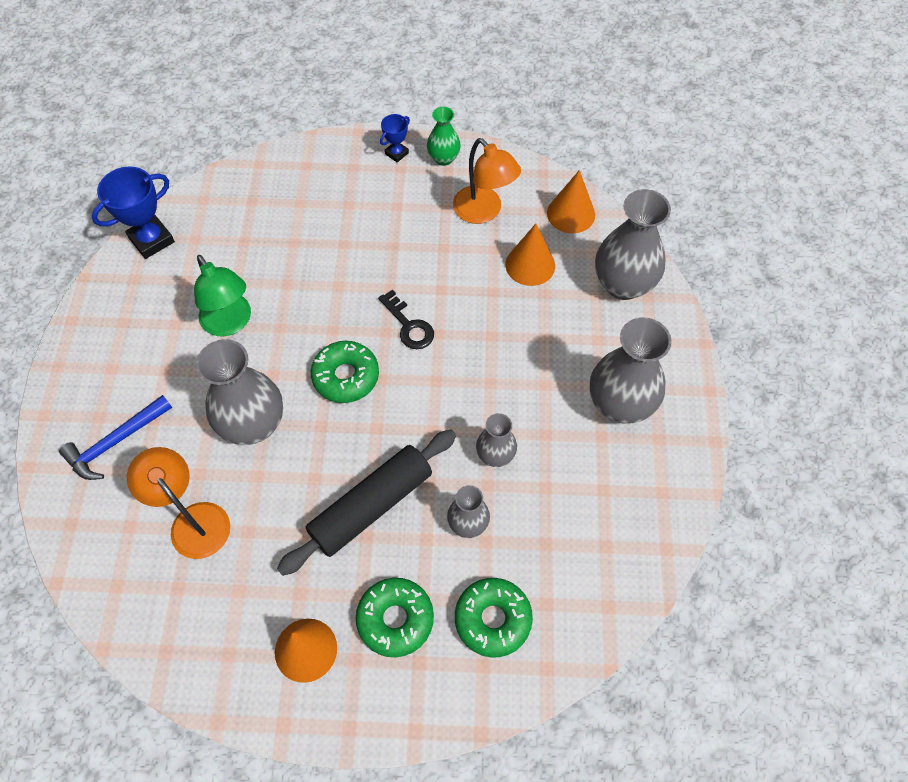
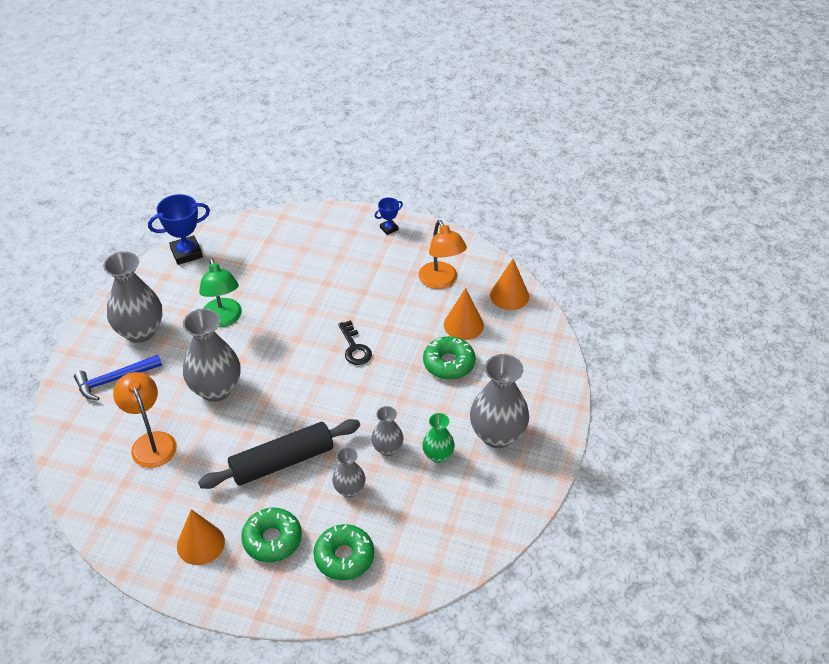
camera: 15 degrees right, 15 degrees down
green donut [311,341,379,403] -> green donut moved to [423,336,476,380]
green vase [427,107,461,166] -> green vase moved to [422,413,455,463]
grey vase [595,189,671,300] -> grey vase moved to [103,252,163,343]

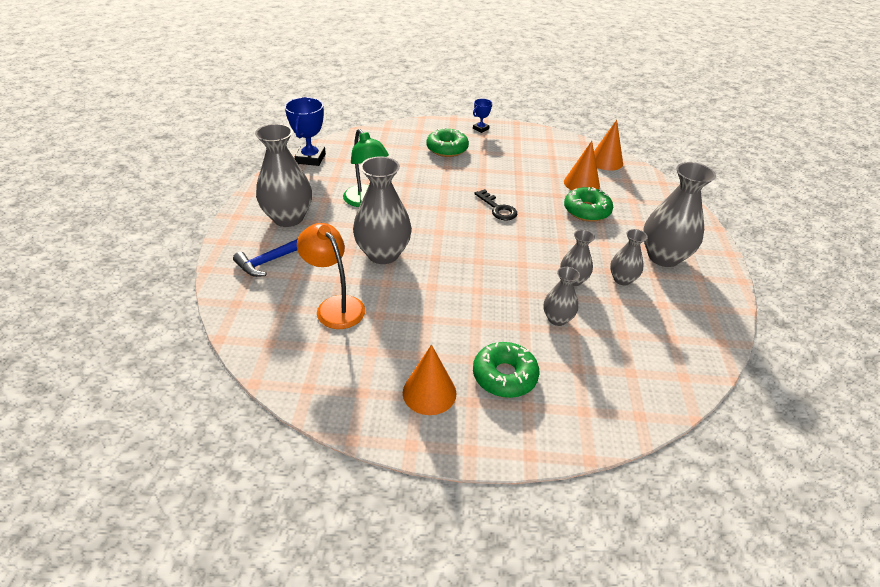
camera: 15 degrees left, 5 degrees down
blue trophy [148,194,210,265] -> blue trophy turned 45 degrees counterclockwise [285,97,326,166]
black rolling pin [198,419,360,489] -> none
green donut [313,524,374,580] -> green donut moved to [426,128,469,157]
orange lamp [418,220,467,289] -> none
green vase [422,413,455,463] -> grey vase [610,229,648,285]

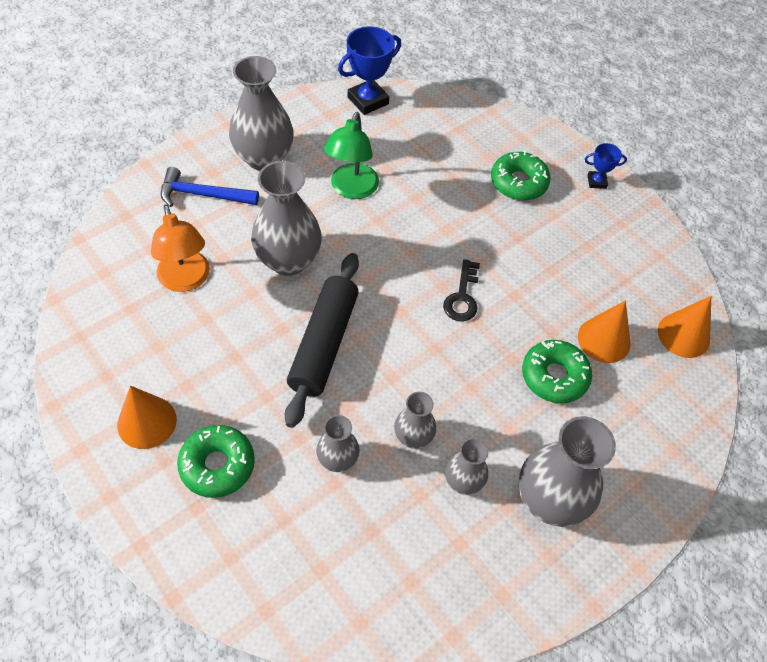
camera: 45 degrees right, 15 degrees up
orange lamp [297,223,365,329] -> orange lamp turned 150 degrees clockwise [151,204,210,292]
none -> black rolling pin [285,253,359,428]

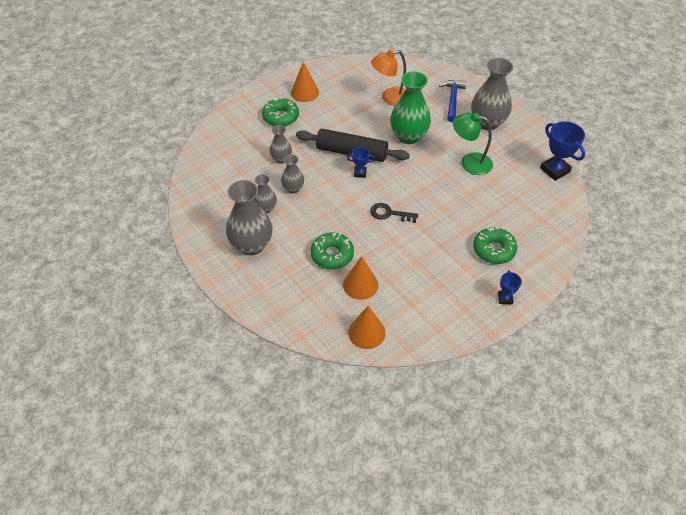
camera: 95 degrees right, 5 degrees down
grey vase [251,161,322,276] -> green vase [390,71,431,144]
none -> blue trophy [347,147,375,178]

